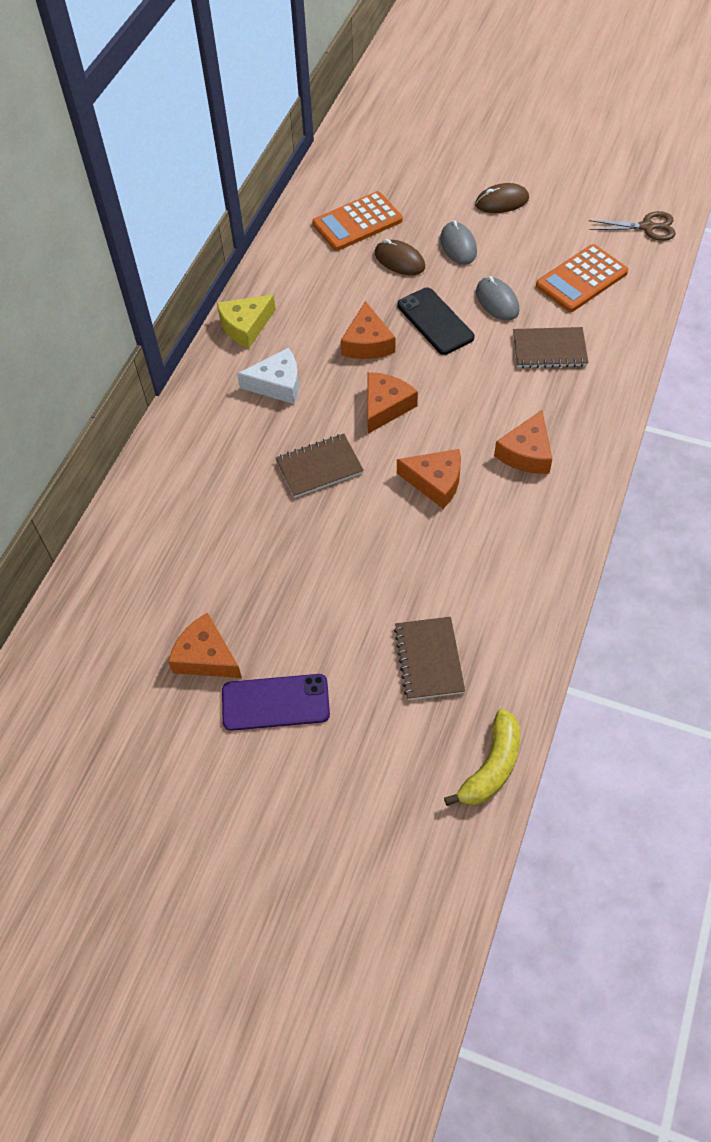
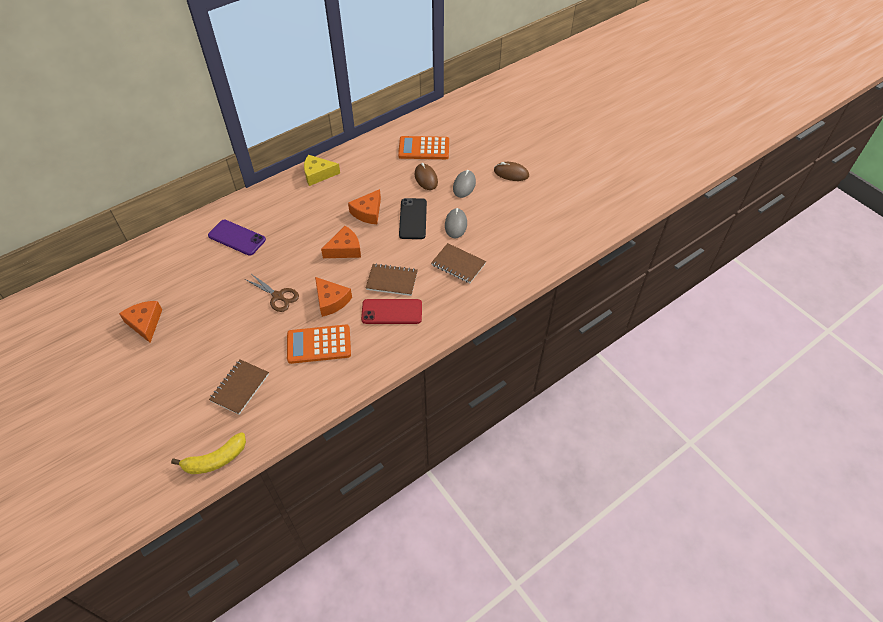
camera: 30 degrees right, 5 degrees down
purple phone [222,674,330,731] -> purple phone moved to [208,220,266,256]
white cheese [237,348,299,404] -> none
brown notebook [276,433,364,498] -> brown notebook moved to [366,263,418,296]
orange cheese [494,410,552,474] -> red phone [361,299,422,324]
orange calculator [536,244,629,312] -> orange calculator moved to [287,325,351,364]
brown scissors [589,211,676,241] -> brown scissors moved to [245,275,299,312]

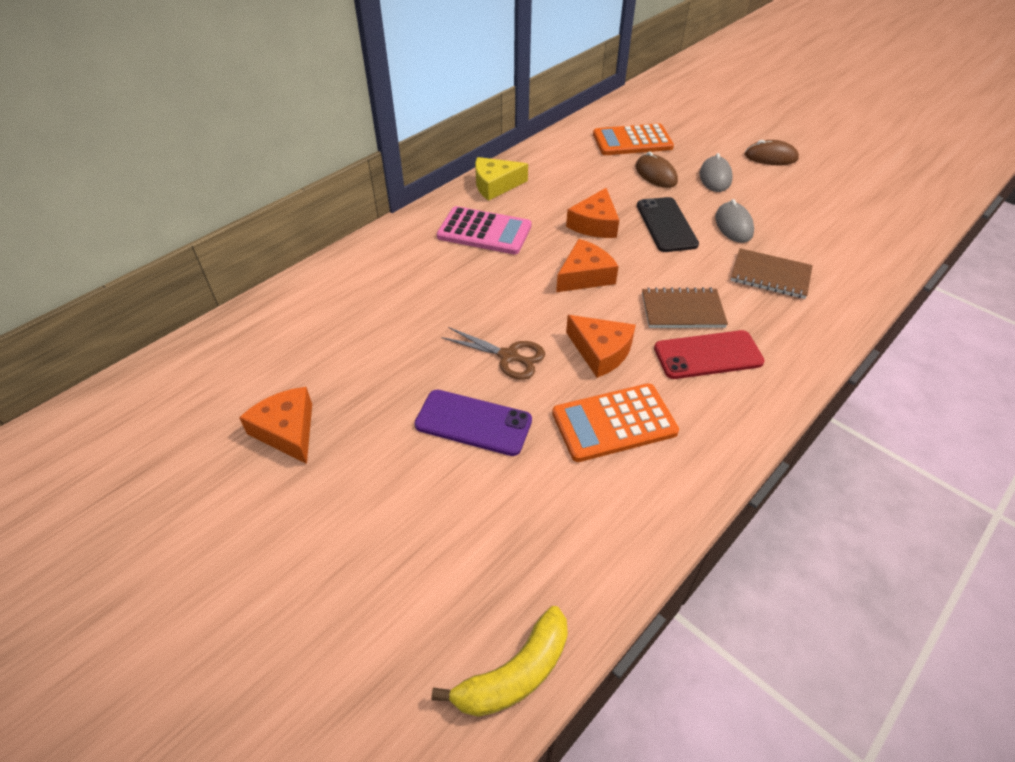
camera: 10 degrees left, 5 degrees down
purple phone [208,220,266,256] -> purple phone moved to [415,390,532,456]
brown notebook [209,359,269,415] -> none
none -> pink calculator [437,206,531,254]

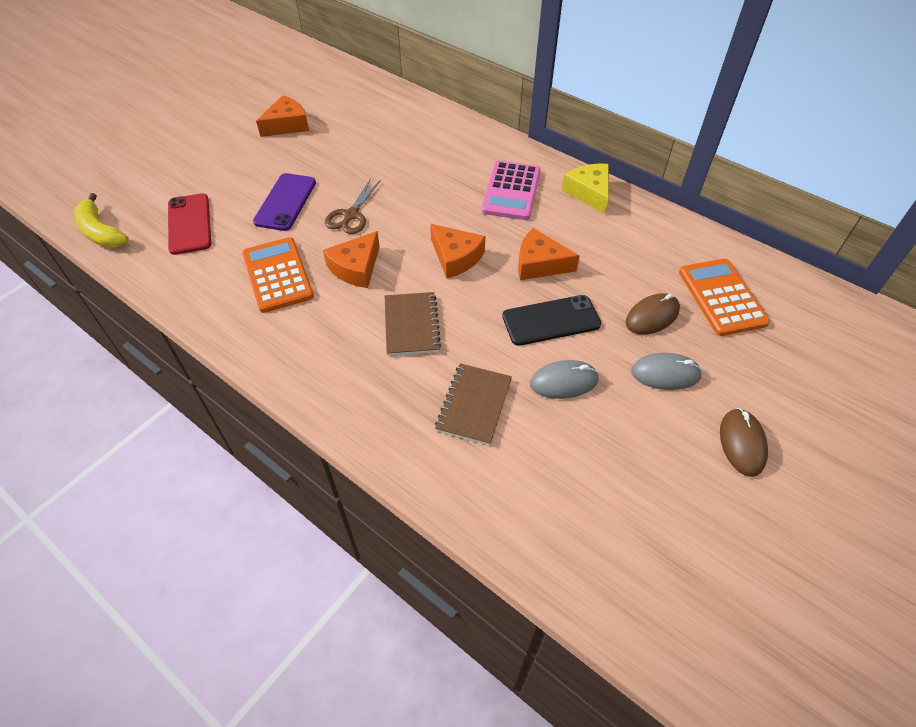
camera: 85 degrees right, 5 degrees up
red phone [654,330,765,379] -> red phone moved to [168,193,211,255]

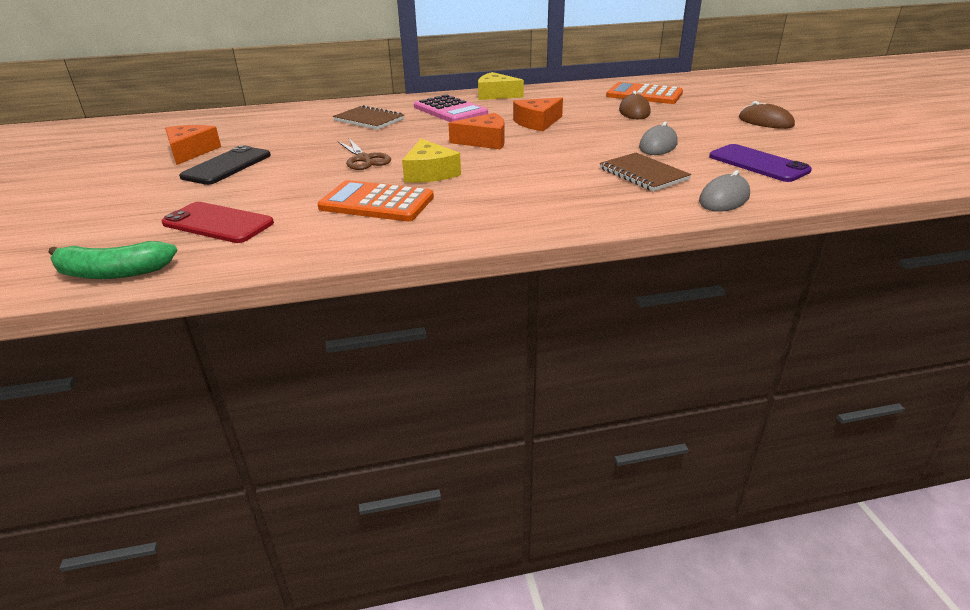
camera: 50 degrees left, 20 degrees down
yellow banana [74,193,129,248] -> green banana [48,241,178,279]
purple phone [253,173,316,231] -> purple phone moved to [709,144,812,182]
orange cheese [323,231,380,288] -> yellow cheese [402,139,461,183]
brown notebook [385,292,441,356] -> brown notebook moved to [333,105,404,130]
black phone [502,295,601,346] -> black phone moved to [179,145,271,185]
grey mouse [631,353,702,390] -> grey mouse moved to [699,170,750,212]

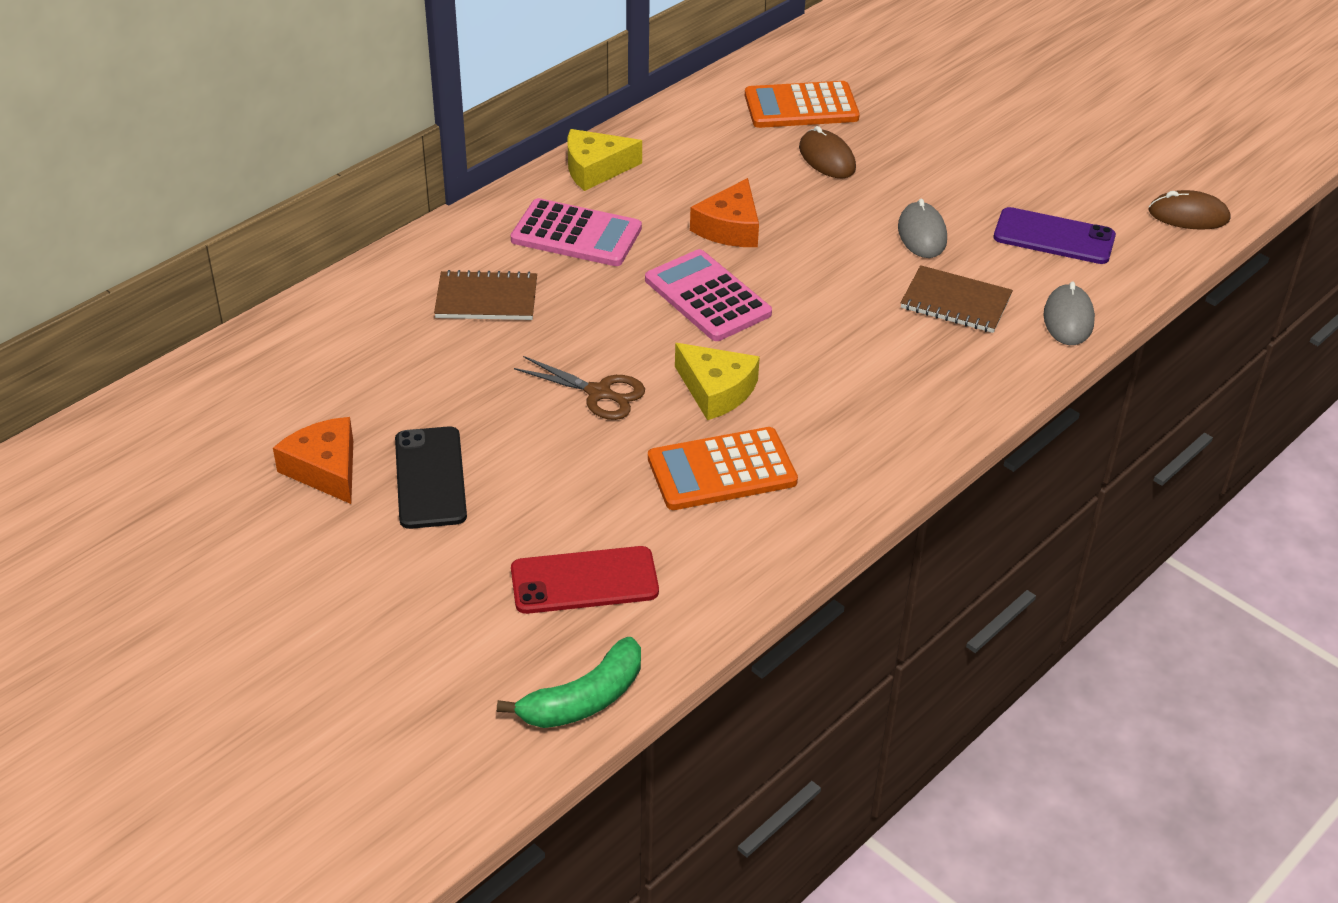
camera: 35 degrees left, 10 degrees up
orange cheese [448,113,505,149] -> pink calculator [645,249,772,341]
brown mouse [739,101,795,129] -> brown mouse moved to [1148,190,1230,230]

